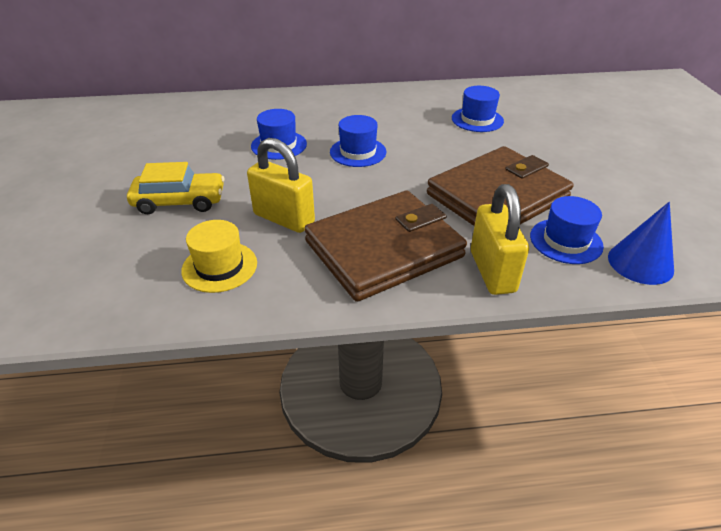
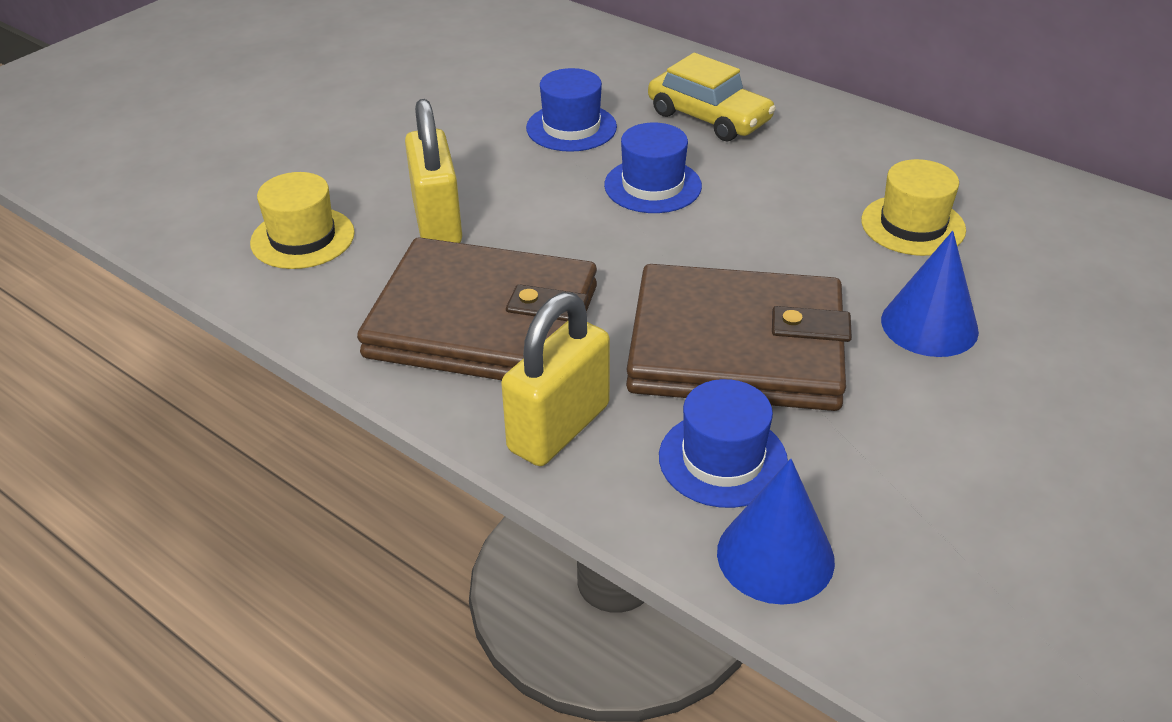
camera: 45 degrees right, 0 degrees up
yellow car [127,162,225,214] -> yellow car moved to [648,53,776,141]
blue hat [452,86,504,132] -> yellow hat [861,159,966,256]
none -> blue cone [881,231,979,357]

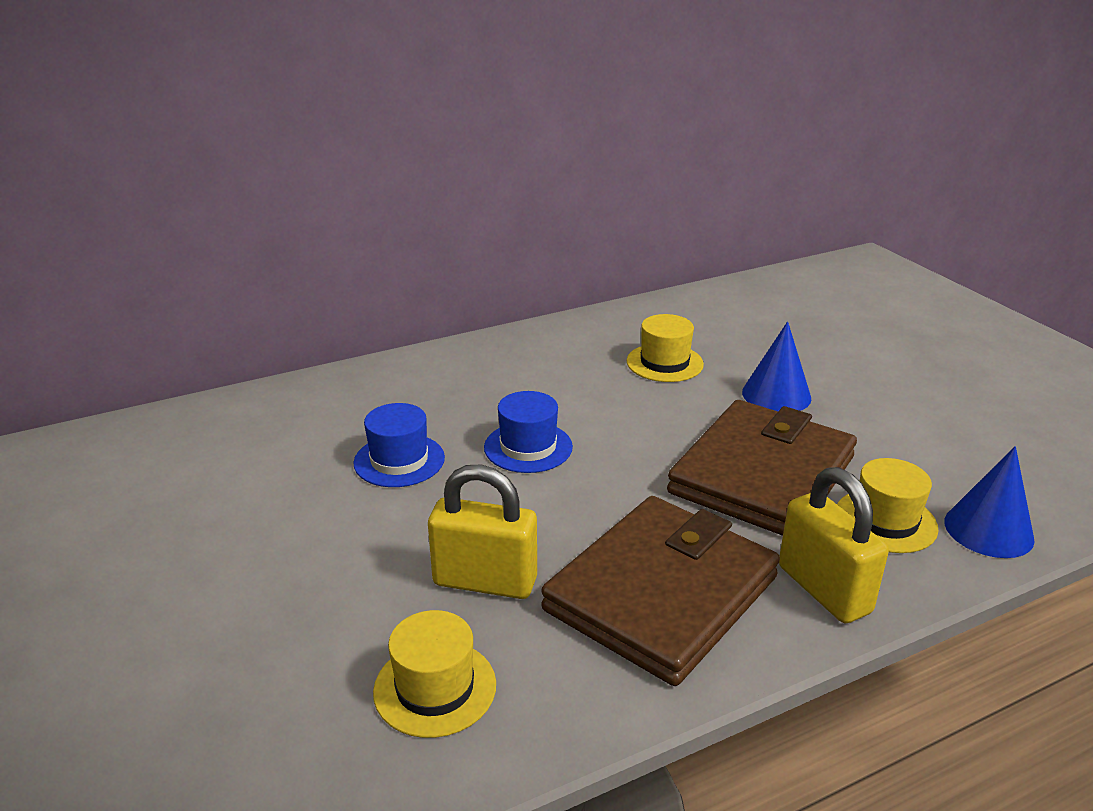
camera: 65 degrees left, 10 degrees down
yellow car [648,53,776,141] -> none
blue hat [659,379,788,508] -> yellow hat [837,458,939,553]

